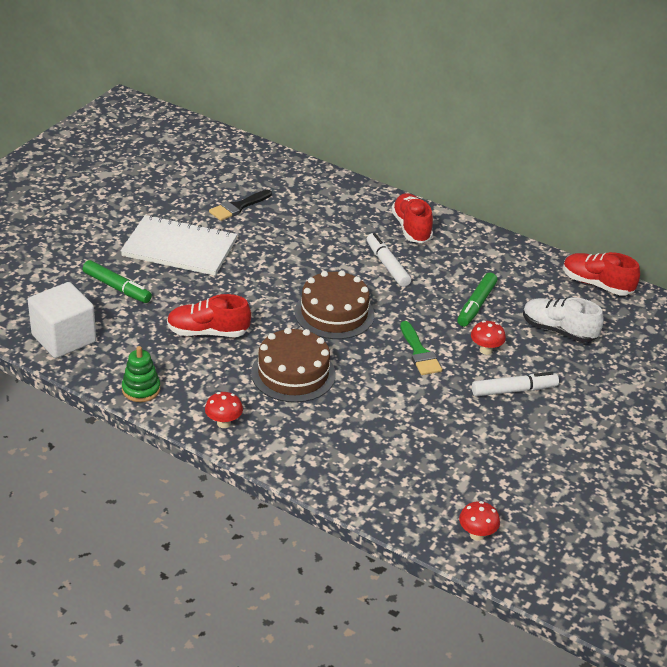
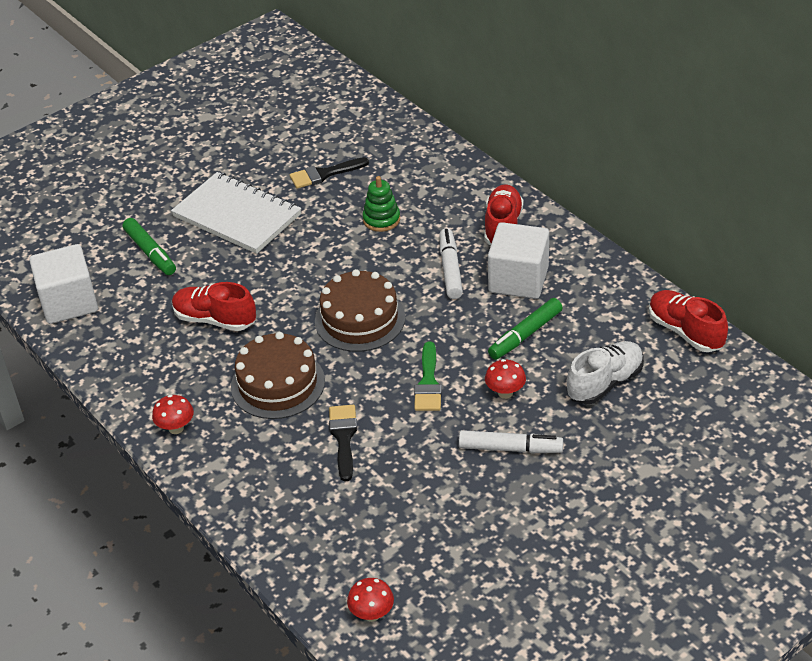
camera: 25 degrees right, 5 degrees up
green stacking toy [122,346,161,402] -> green stacking toy moved to [362,176,400,232]
white shoe [523,297,604,343] -> white shoe turned 90 degrees clockwise [567,341,644,404]
none -> black brush [329,405,357,482]
none -> white cube [488,222,549,299]

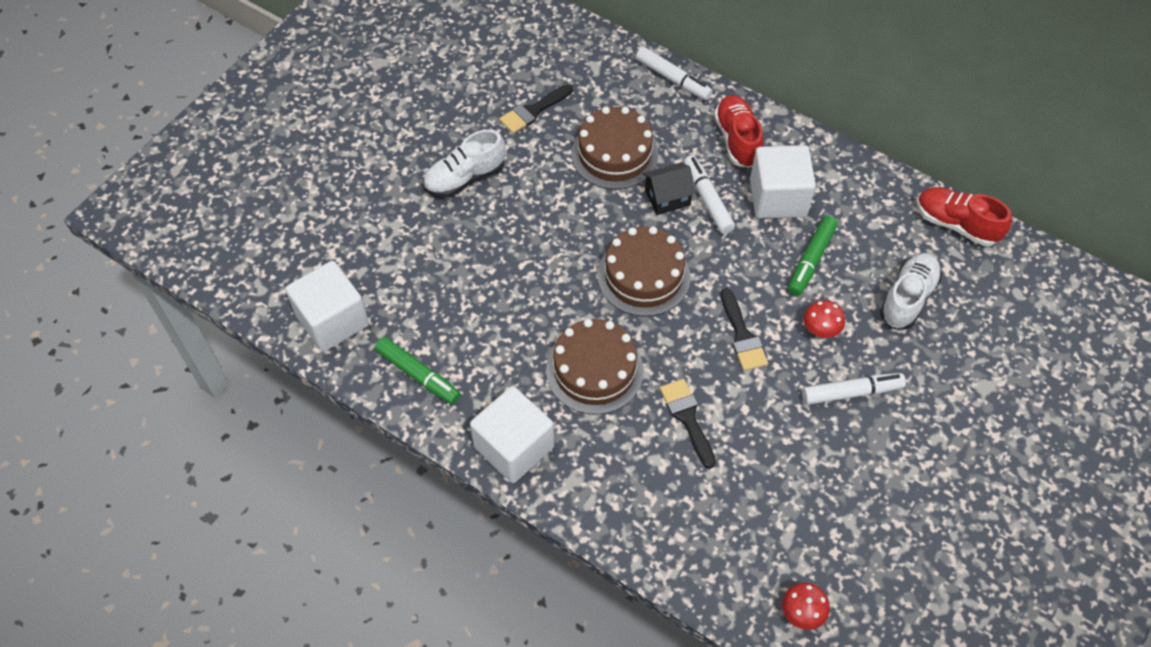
camera: 20 degrees left, 15 degrees up
green marker [122,218,176,275] -> green marker moved to [375,337,461,404]
red mushroom [152,395,194,434] -> white cube [470,386,554,483]
white notebook [171,172,301,254] -> white shoe [423,129,506,198]
red shoe [172,282,256,331] -> none
green stacking toy [362,176,400,232] -> brown cake [571,107,658,190]
green brush [414,342,442,411] -> black brush [721,288,768,371]
none -> white marker [636,47,712,100]
none -> black house [643,163,696,215]

